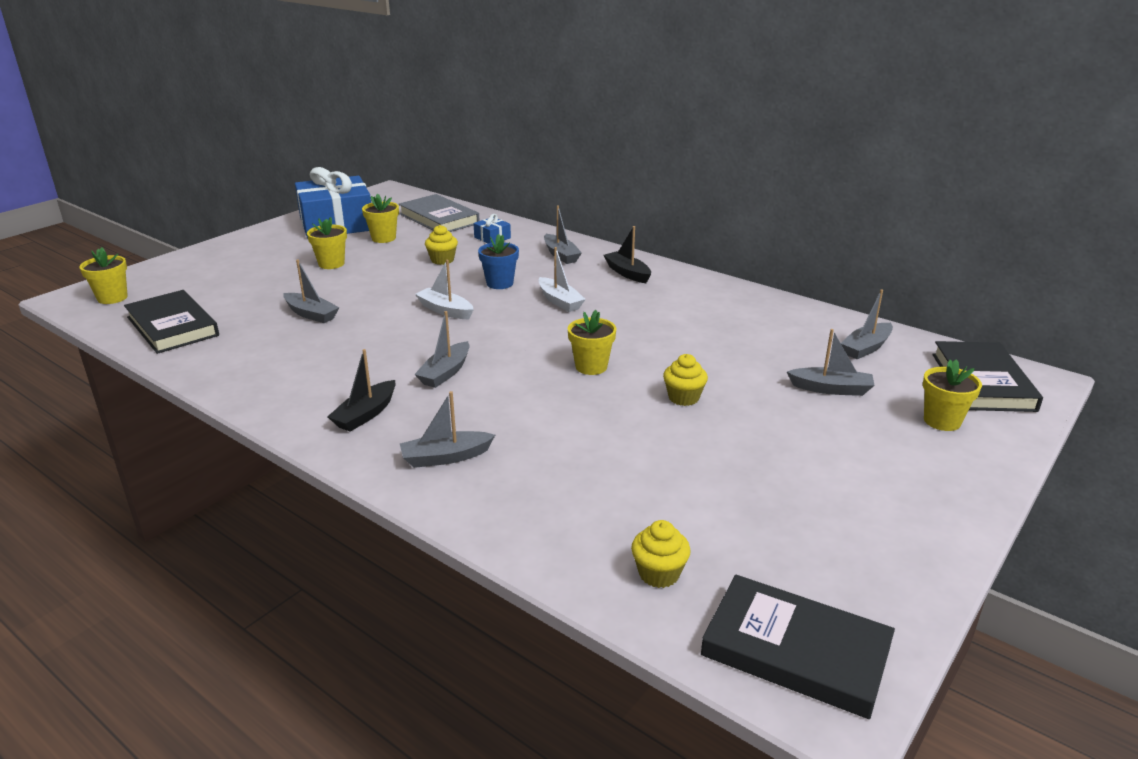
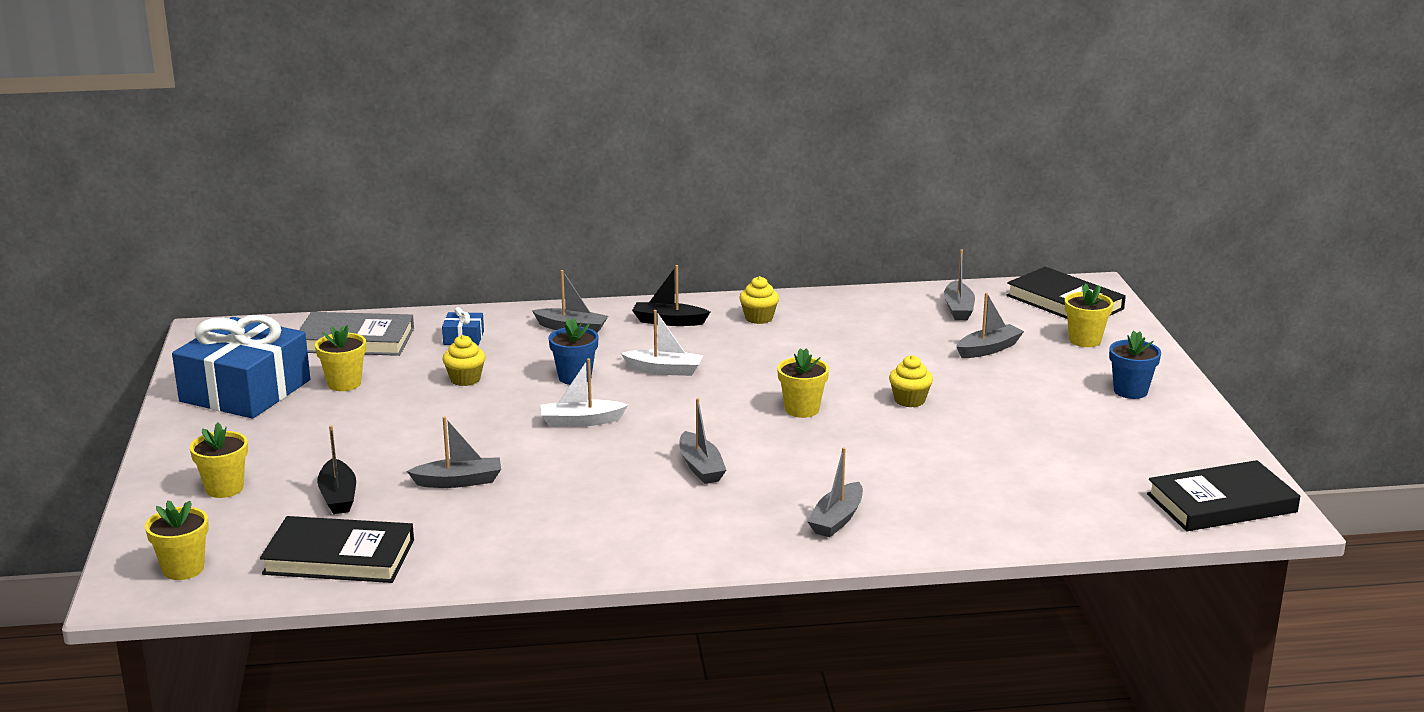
camera: 45 degrees left, 5 degrees down
yellow flower pot [307,217,347,269] -> yellow flower pot moved to [190,423,248,498]
black boat [327,349,395,432] -> black boat moved to [317,425,356,514]
yellow cupcake [631,520,690,588] -> yellow cupcake moved to [739,276,779,324]
none -> blue flower pot [1109,331,1161,399]

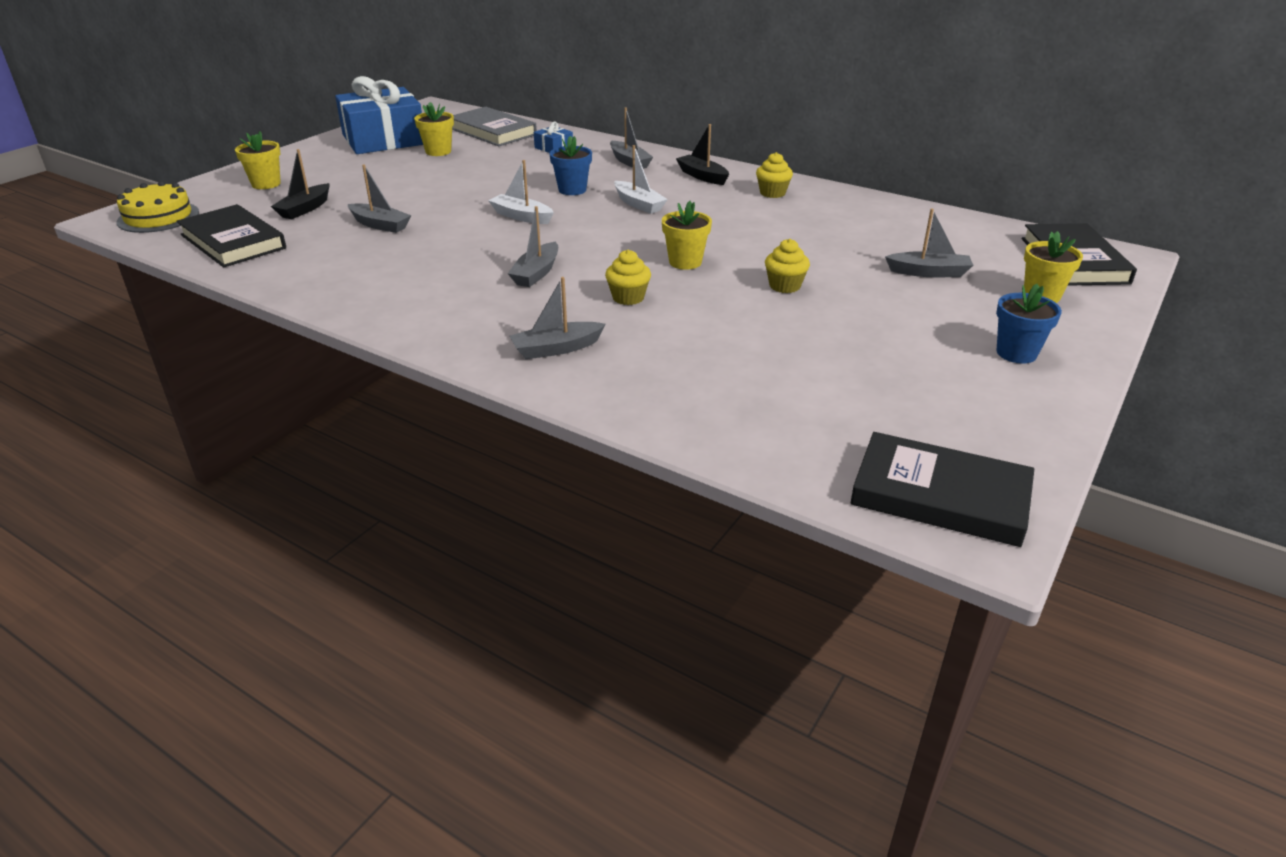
camera: 40 degrees right, 10 degrees up
yellow flower pot [145,500,209,580] -> yellow cake [117,181,199,233]
yellow cupcake [442,335,486,386] -> yellow cupcake moved to [605,250,651,305]
grey boat [944,249,975,320] -> none

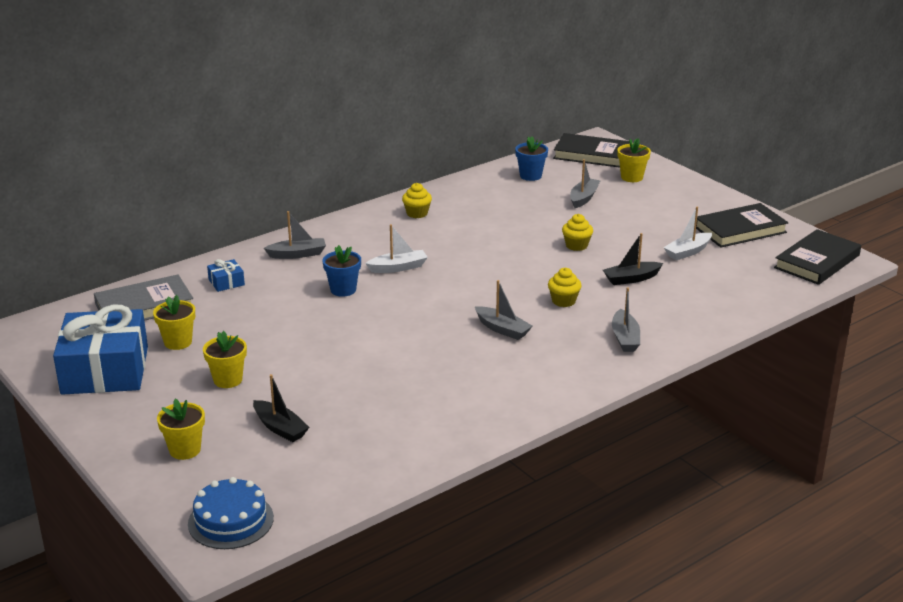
camera: 70 degrees left, 5 degrees down
yellow cake [117,181,199,233] -> blue cake [188,477,274,549]
black book [176,204,286,267] -> black book moved to [696,203,788,248]
grey boat [348,164,411,233] -> none
white boat [488,160,554,224] -> white boat moved to [664,207,712,260]
yellow flower pot [662,201,712,270] -> yellow flower pot moved to [203,331,247,388]
black boat [676,124,729,185] -> black boat moved to [603,233,663,285]
blue flower pot [996,284,1062,364] -> blue flower pot moved to [515,136,548,181]

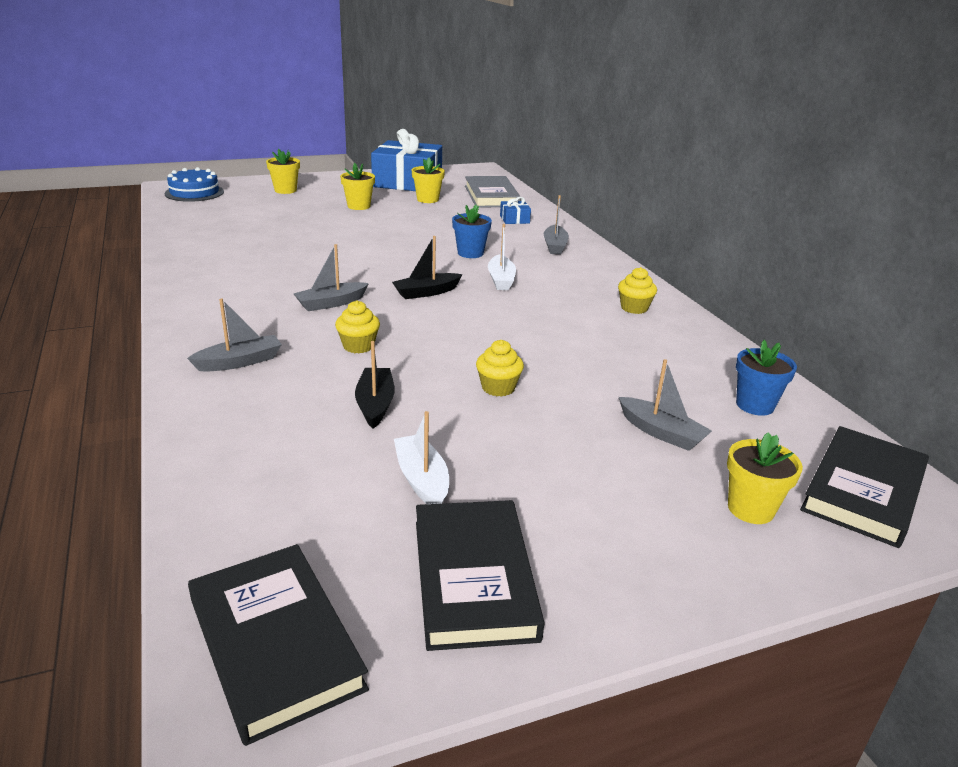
camera: 105 degrees right, 0 degrees up
black boat [253,374,309,442] -> black boat moved to [392,236,462,299]
grey boat [612,287,640,352] -> grey boat turned 135 degrees clockwise [187,299,282,372]

